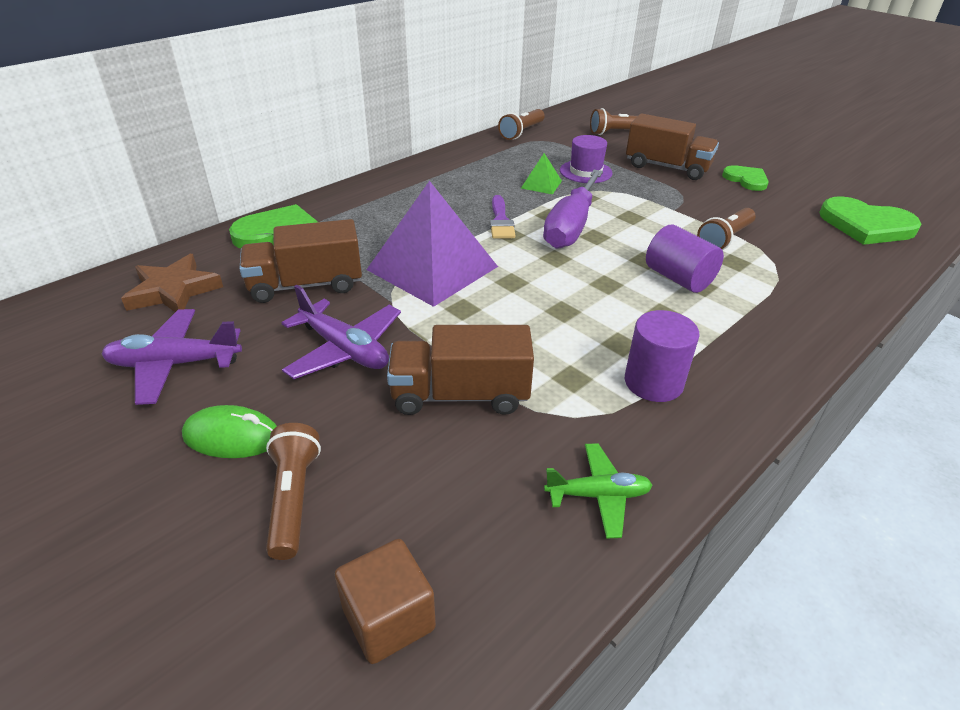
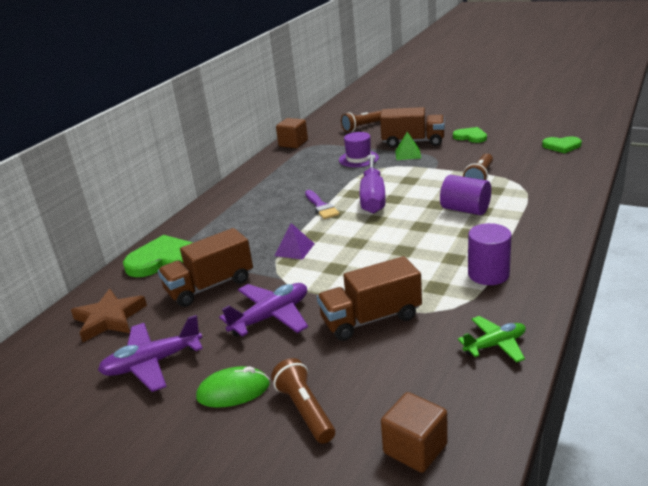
camera: 15 degrees left, 10 degrees down
purple plane [282,285,401,379] -> purple plane turned 60 degrees counterclockwise [219,283,308,337]
purple pyramid [366,181,498,307] -> purple pyramid [274,223,315,260], size x0.43
brown flashlight [498,109,545,140] -> brown cube [276,118,308,148]
green pyramid [521,153,562,194] -> green pyramid moved to [395,132,421,160]
green heart [819,196,921,245] -> green heart [542,136,582,153], size x0.60

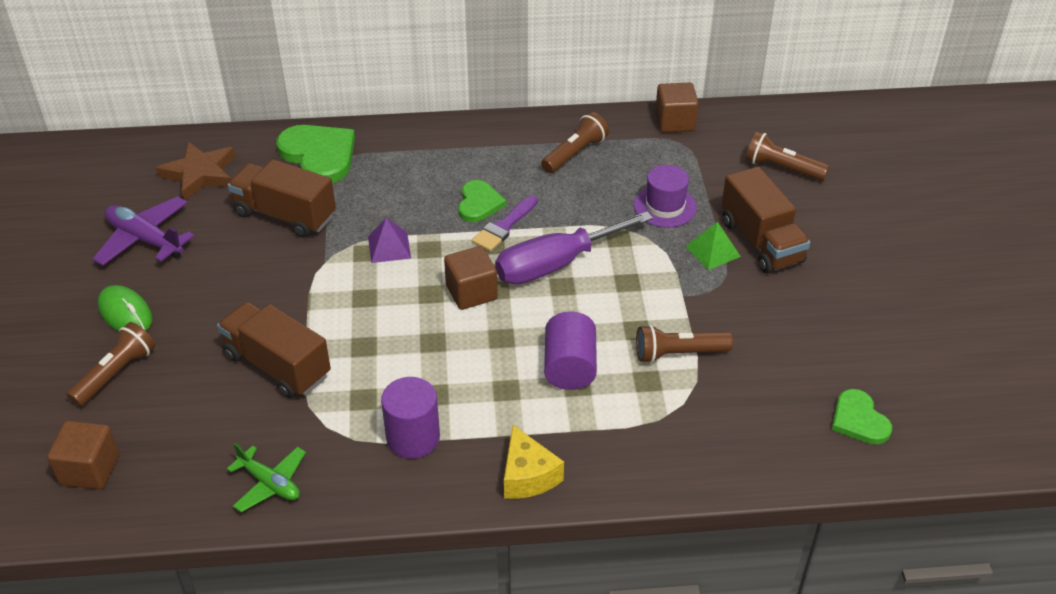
camera: 55 degrees right, 15 degrees up
purple plane [219,283,308,337] -> none
green heart [453,127,487,143] -> green heart moved to [458,180,506,222]
none -> brown cube [444,246,498,310]
none -> yellow cheese [504,425,564,499]
none -> brown flashlight [541,112,609,173]

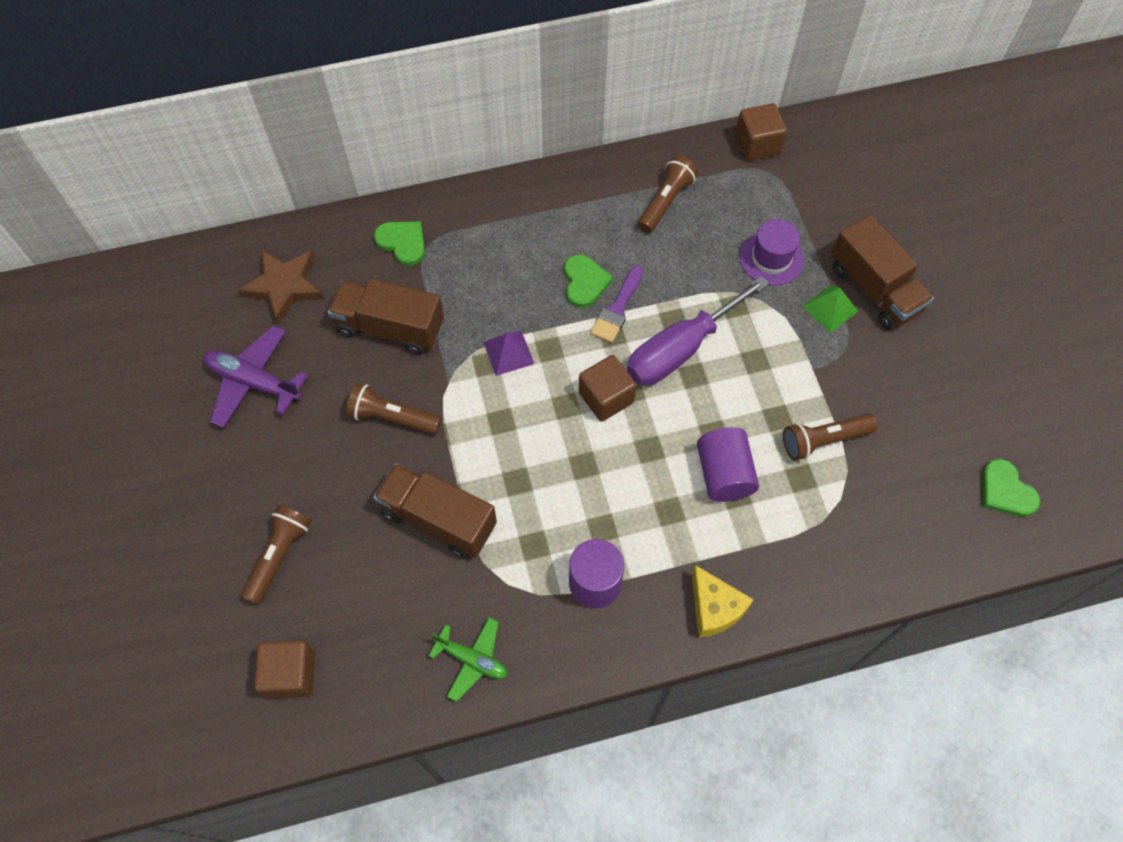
camera: 10 degrees left, 20 degrees up
green mouse [98,285,153,331] -> none
green heart [276,125,355,183] -> green heart [374,221,425,266], size x0.60
brown flashlight [745,131,829,181] -> brown flashlight moved to [346,383,441,434]

